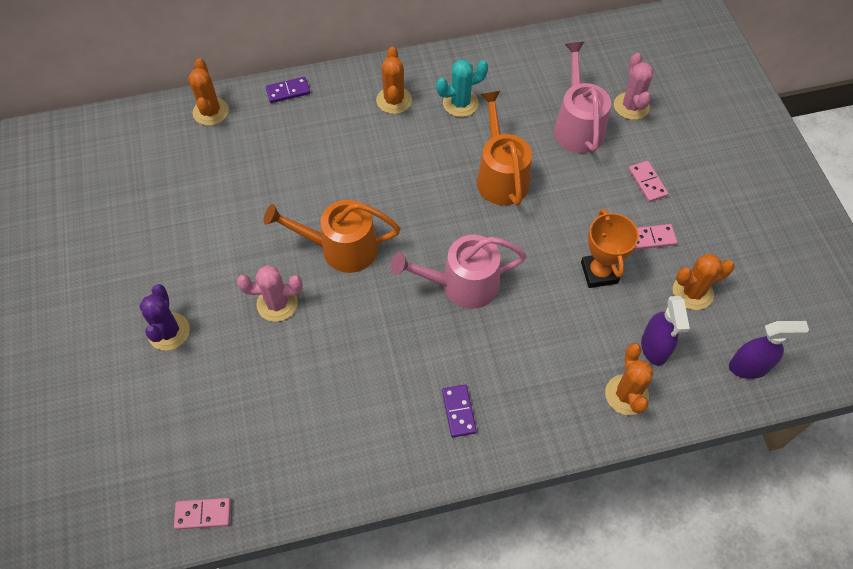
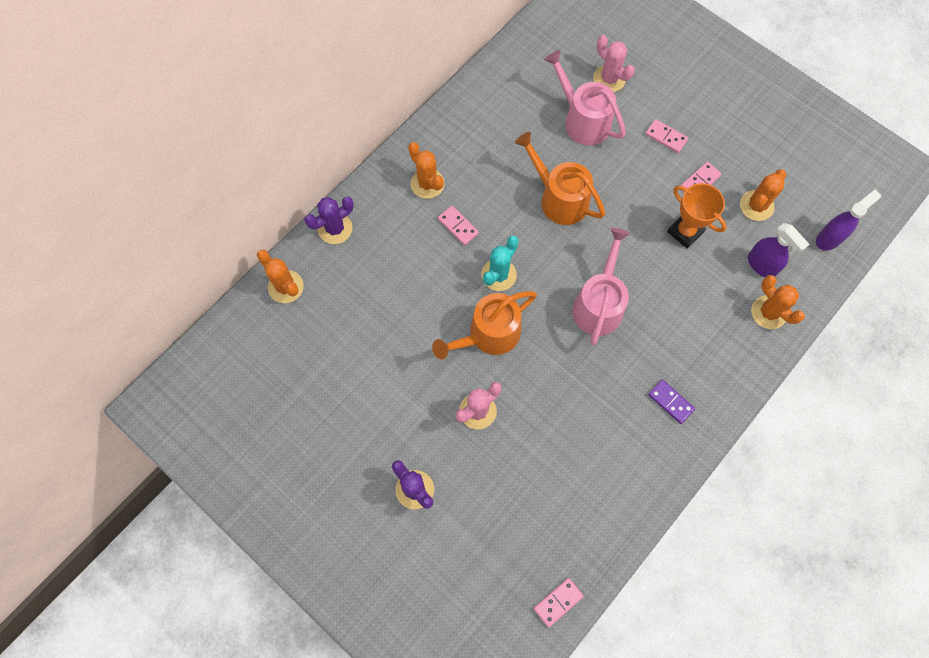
camera: 35 degrees left, 10 degrees up
purple domino [266,77,310,103] -> purple cactus [304,196,354,244]
pink watering can [391,235,526,309] -> pink watering can turned 150 degrees clockwise [572,228,630,345]
turquoise cactus [436,60,488,117] -> turquoise cactus moved to [481,236,519,291]
none -> pink domino [438,206,479,245]

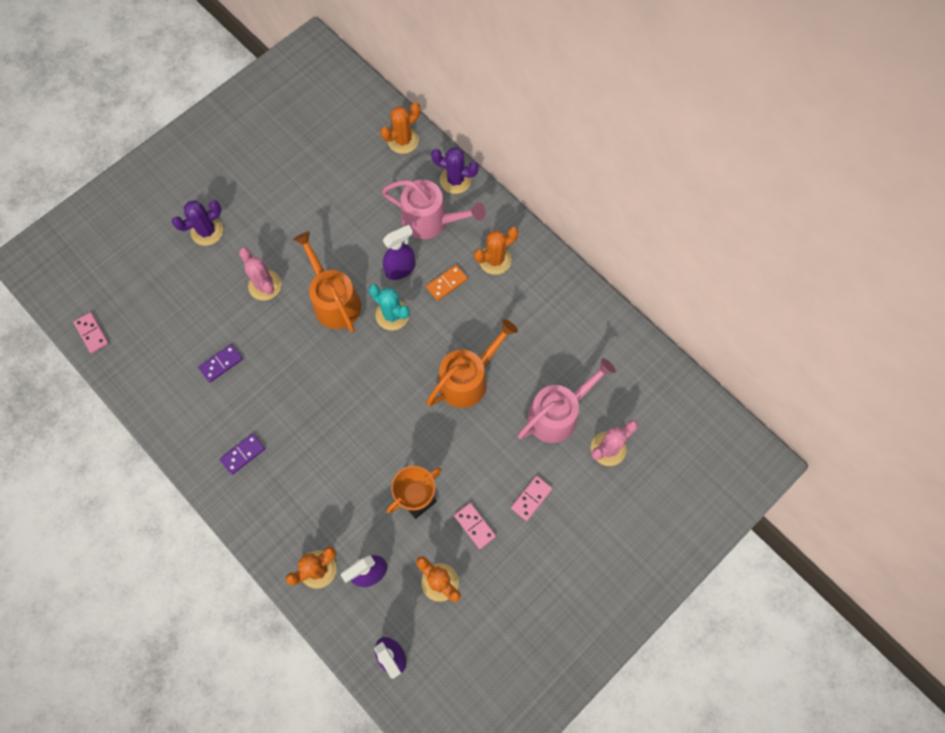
camera: 95 degrees right, 0 degrees up
purple cactus [304,196,354,244] -> purple cactus turned 45 degrees counterclockwise [431,147,479,194]
pink domino [438,206,479,245] -> orange domino [426,265,468,301]
pink watering can [572,228,630,345] -> pink watering can moved to [382,180,486,239]
none -> purple domino [198,344,243,382]
none -> purple spray bottle [383,225,415,280]

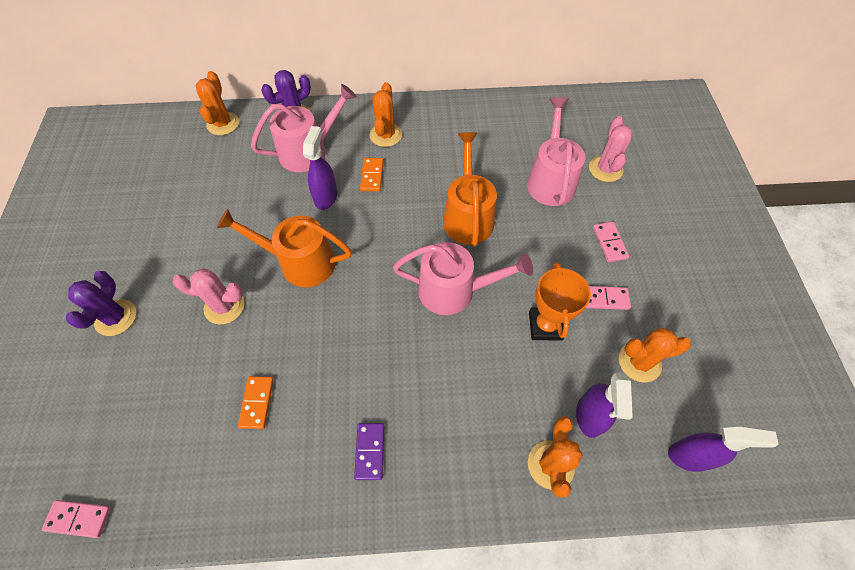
camera: 50 degrees left, 10 degrees down
purple domino [198,344,243,382] -> orange domino [238,376,274,429]
turquoise cactus [369,284,410,330] -> none
none -> pink watering can [393,242,533,315]

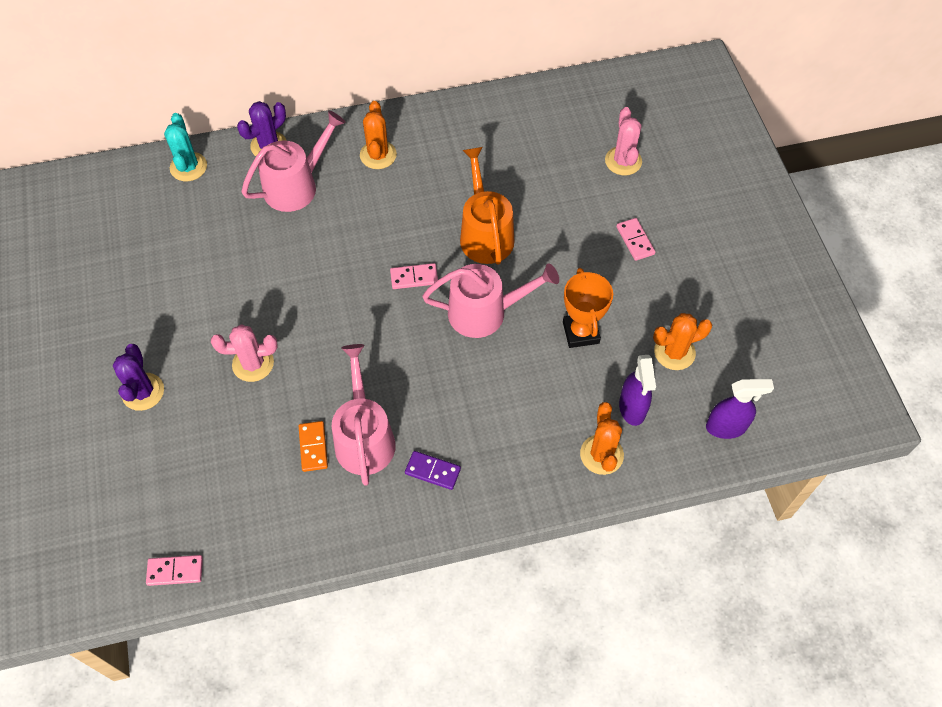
camera: 10 degrees left, 0 degrees up
orange cactus [196,71,239,135] -> turquoise cactus [164,113,207,181]
orange watering can [217,209,352,288] -> none
purple spray bottle [303,126,337,210] -> none
purple domino [354,423,384,480] -> purple domino turned 60 degrees counterclockwise [405,451,461,490]
orange domino [360,158,384,192] -> none
pink watering can [527,98,585,206] -> pink watering can moved to [332,344,396,486]
pink domino [586,286,631,310] -> pink domino moved to [390,263,438,289]

